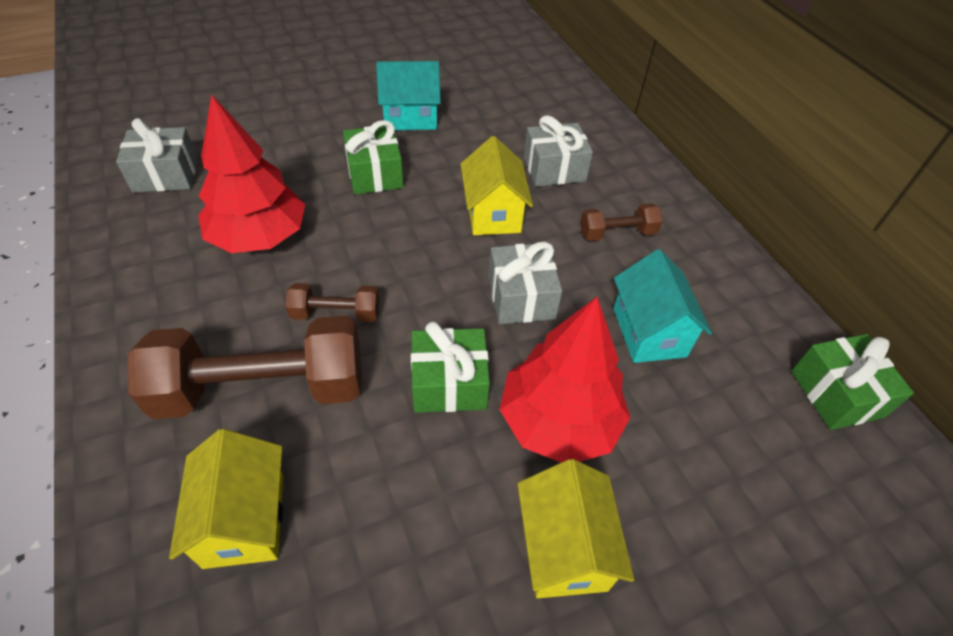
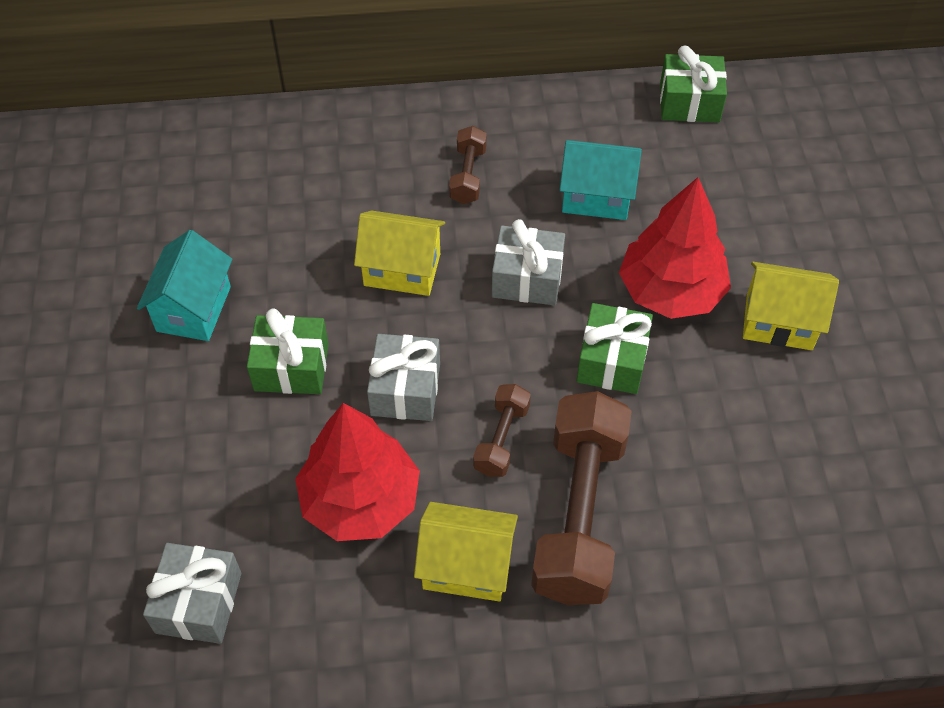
camera: 70 degrees left, 5 degrees up
yellow house [169,429,283,569] -> yellow house moved to [414,502,518,601]
grey gift [524,115,593,187] -> grey gift moved to [367,334,440,421]

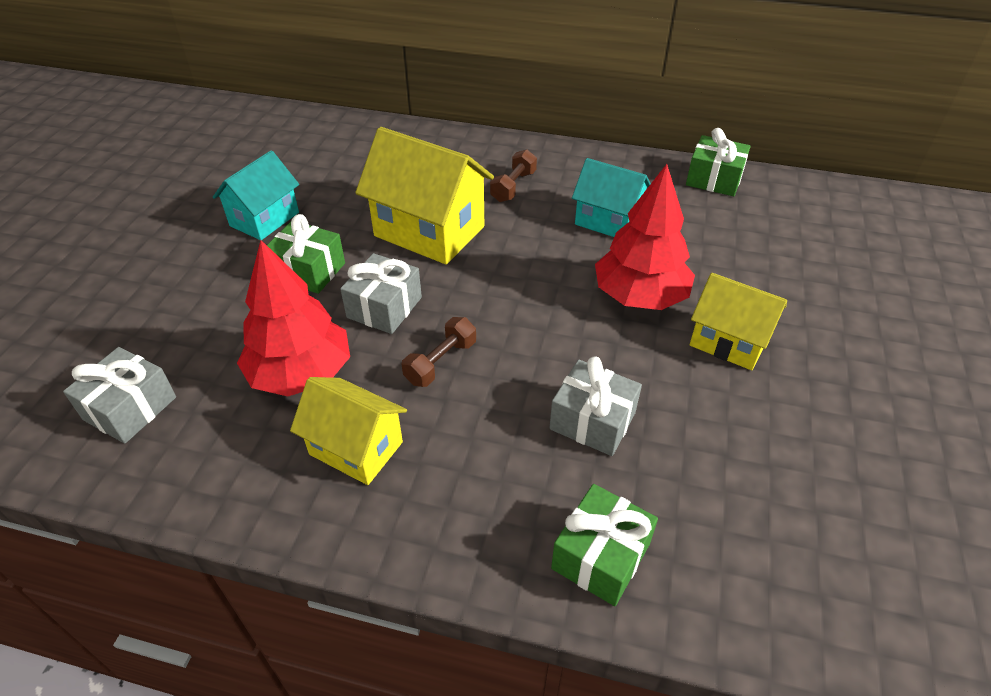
camera: 20 degrees right, 10 degrees down
yellow house [354,211,445,296] -> yellow house [355,127,494,265], size x1.58
grey gift [492,219,565,305] -> grey gift moved to [550,356,642,456]
brown dumbbell [531,391,632,605] -> none
green gift [577,303,653,394] -> green gift moved to [551,484,658,606]

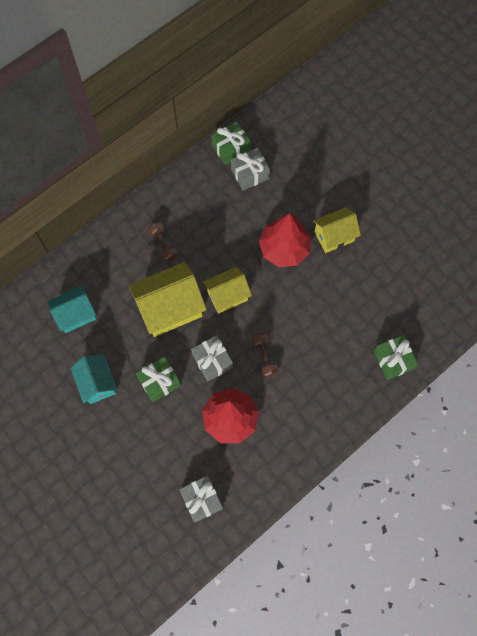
camera: 55 degrees left, 25 degrees up
yellow house [290,377,407,485] -> yellow house moved to [203,267,252,314]
grey gift [550,356,642,456] -> grey gift moved to [231,148,270,191]
turquoise house [572,158,651,237] -> turquoise house moved to [47,286,96,333]

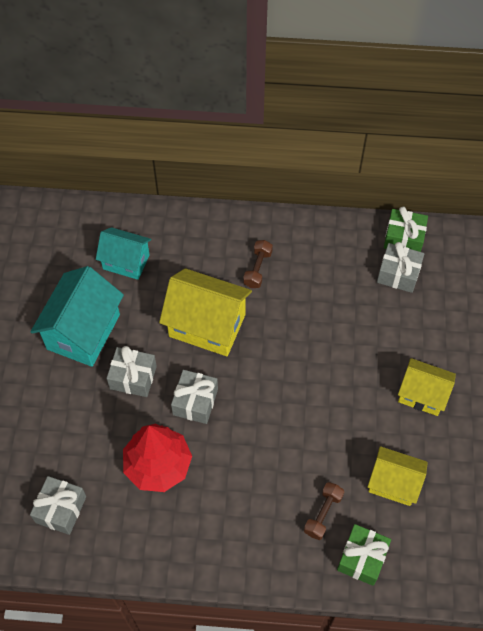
camera: 45 degrees right, 10 degrees down
turquoise house [70,354,118,404] -> turquoise house [30,266,124,367], size x1.58
green gift [136,357,181,403] -> grey gift [107,346,157,397]
yellow house [203,267,252,314] -> yellow house moved to [368,446,428,506]
brown dumbbell [252,333,279,378] -> brown dumbbell moved to [304,482,344,540]
red tree [259,213,311,267] -> none

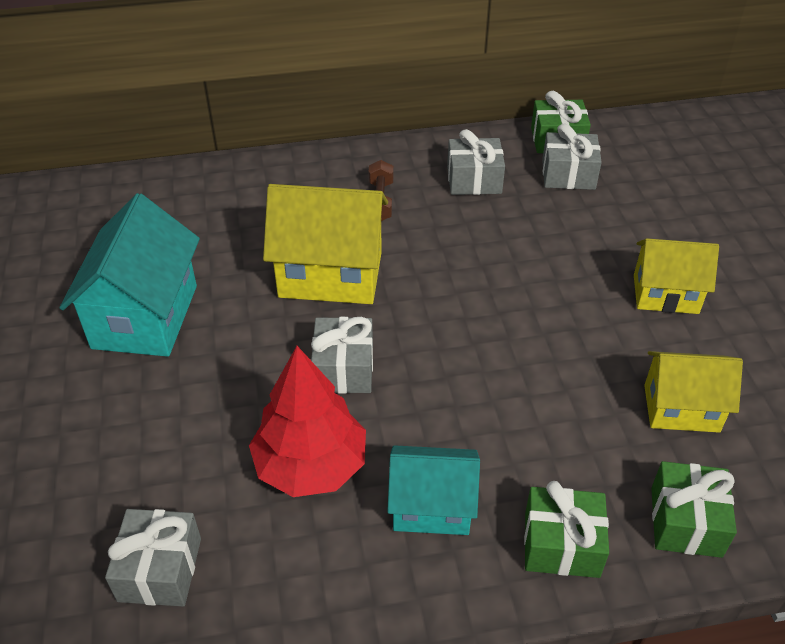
camera: 15 degrees left, 15 degrees down
turquoise house [96,227,151,280] -> turquoise house moved to [387,445,480,535]
grey gift [107,346,157,397] -> grey gift moved to [447,129,505,195]
brown dumbbell [304,482,344,540] -> none
none -> green gift [524,481,609,578]

